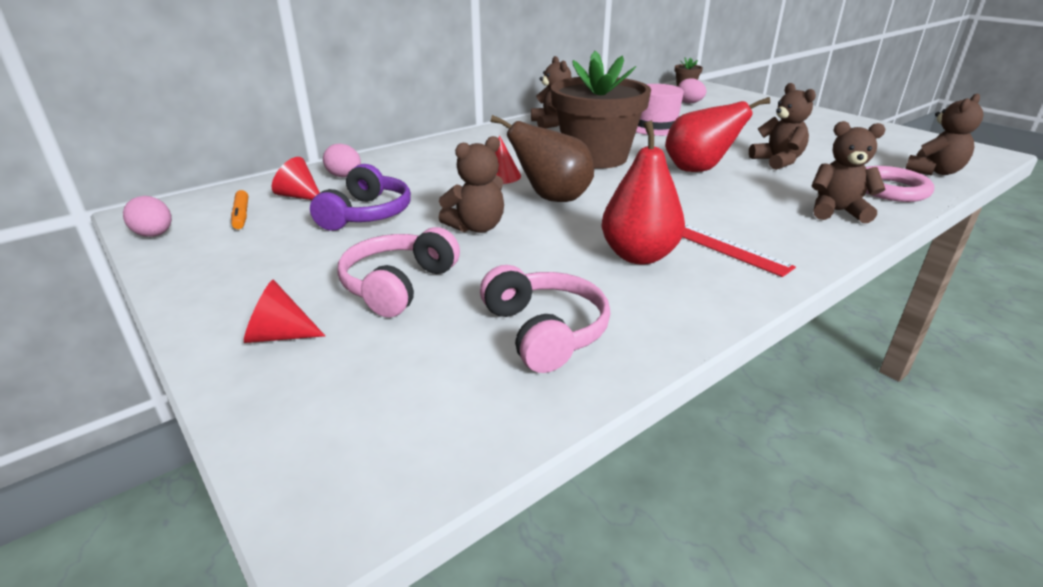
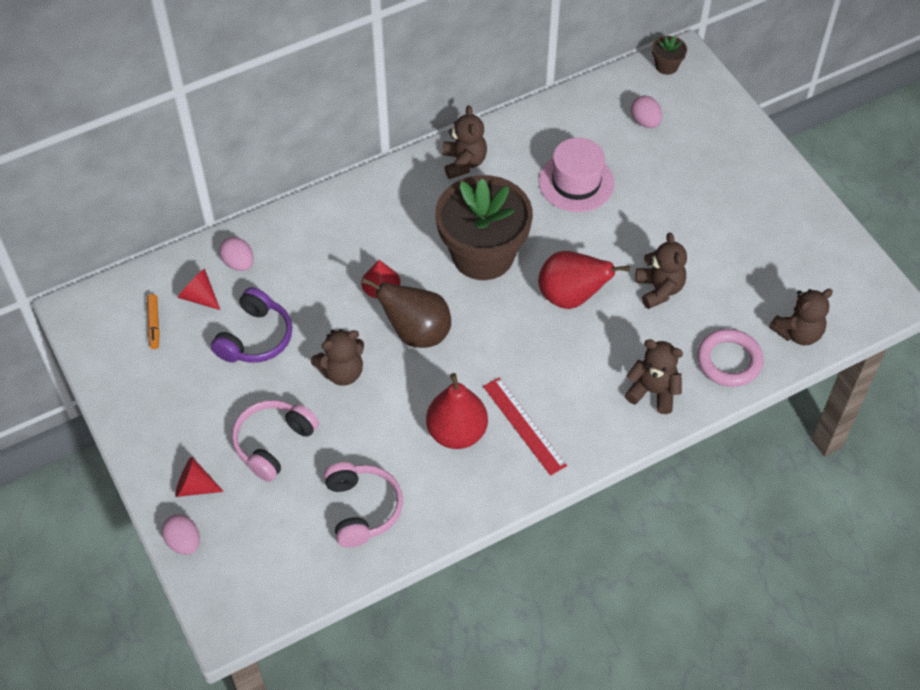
camera: 10 degrees right, 25 degrees up
pink egg [123,196,172,237] -> pink egg moved to [162,514,200,555]

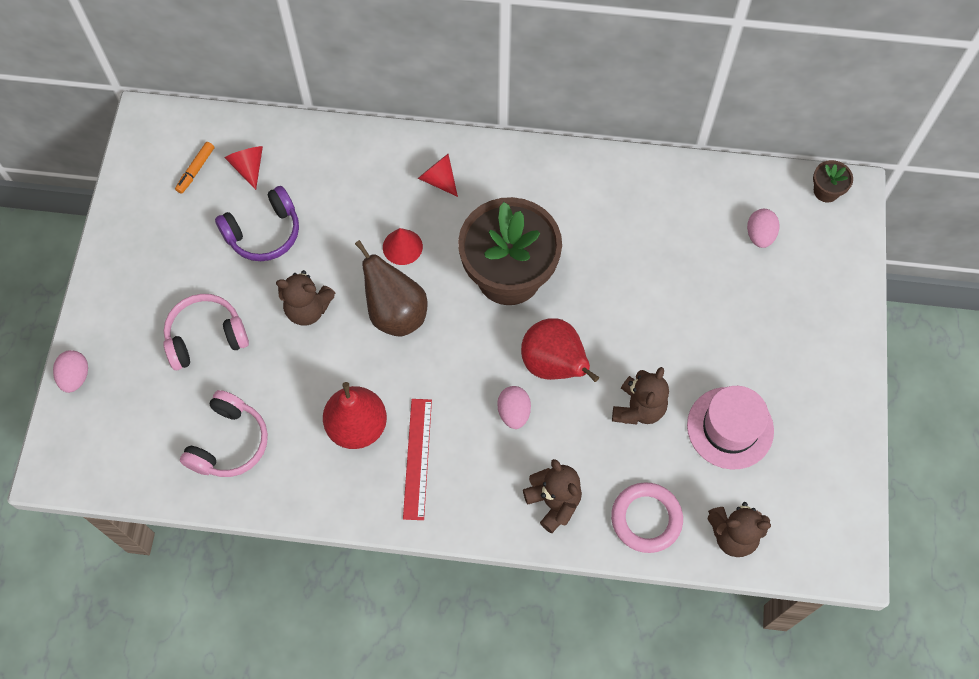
camera: 35 degrees right, 10 degrees up
red cone [175,456,224,497] -> red cone moved to [418,154,458,197]
pink egg [219,237,254,271] -> pink egg moved to [497,386,531,429]
brown teddy bear [442,105,487,179] -> none
pink hat [539,138,615,212] -> pink hat moved to [687,386,774,470]

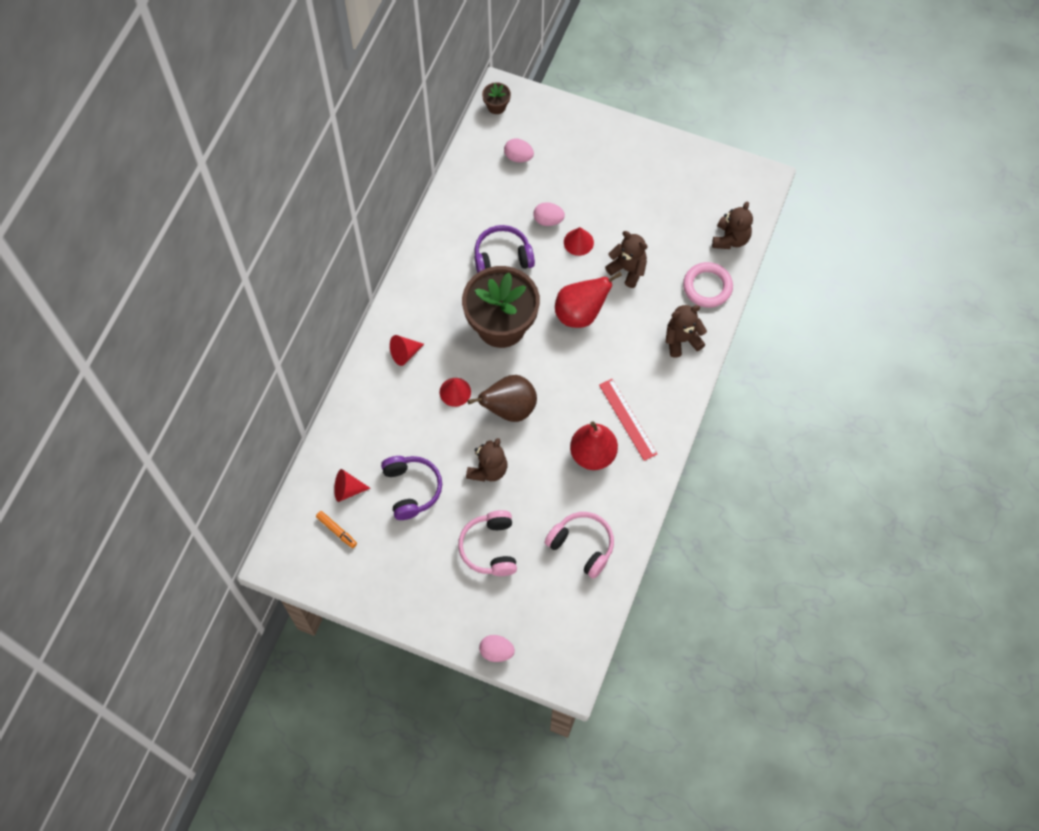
camera: 75 degrees left, 0 degrees up
red ruler [403,399,432,520] -> red ruler turned 45 degrees clockwise [599,379,657,461]
pink egg [497,386,531,429] -> pink egg moved to [533,202,565,226]
pink hat [687,386,774,470] -> none
none -> purple headphones [475,225,535,273]
none -> red cone [564,227,594,256]

